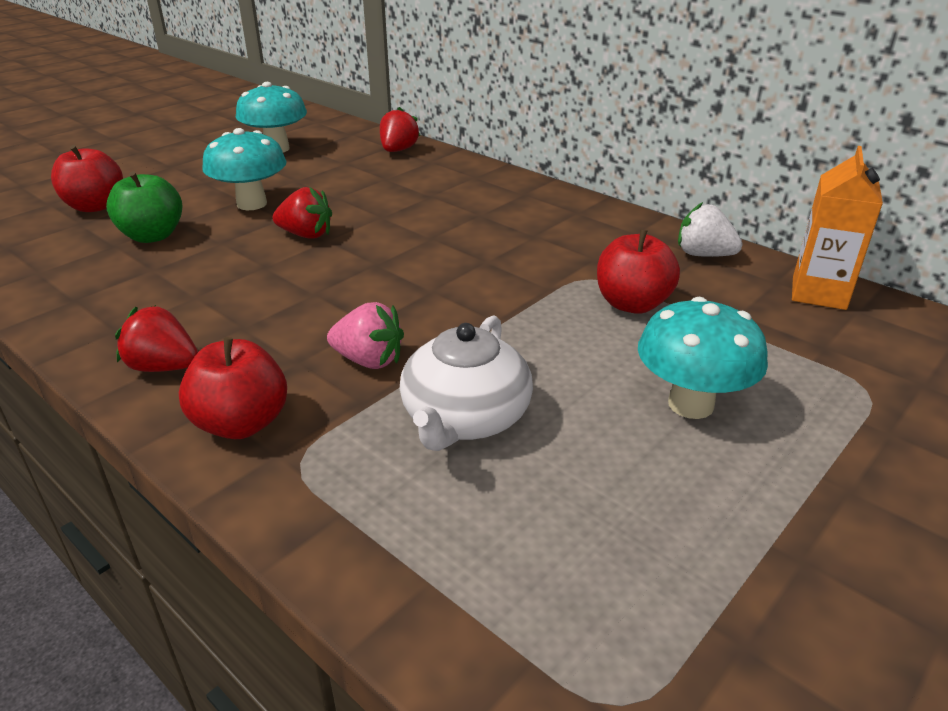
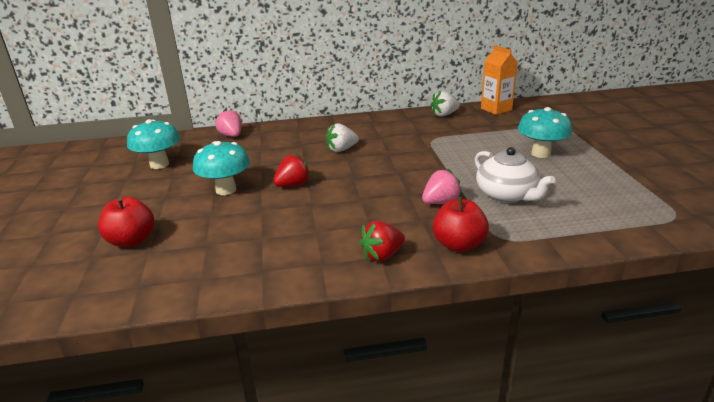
camera: 50 degrees left, 5 degrees down
green apple [106,171,182,243] -> none
red strawberry [380,107,420,152] -> pink strawberry [215,109,242,137]
red apple [597,229,680,314] -> none
none -> white strawberry [326,123,359,152]

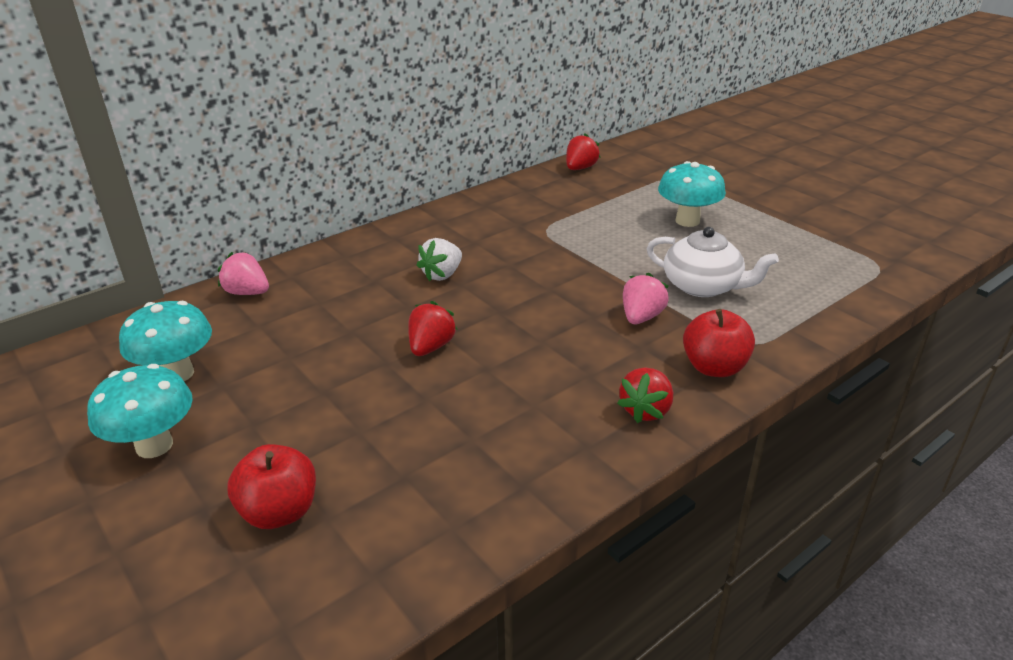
camera: 30 degrees left, 5 degrees up
turquoise mushroom [193,141,250,195] -> turquoise mushroom moved to [87,364,193,458]
white strawberry [430,91,460,117] -> none
orange carton [481,45,518,115] -> red strawberry [566,133,601,170]

